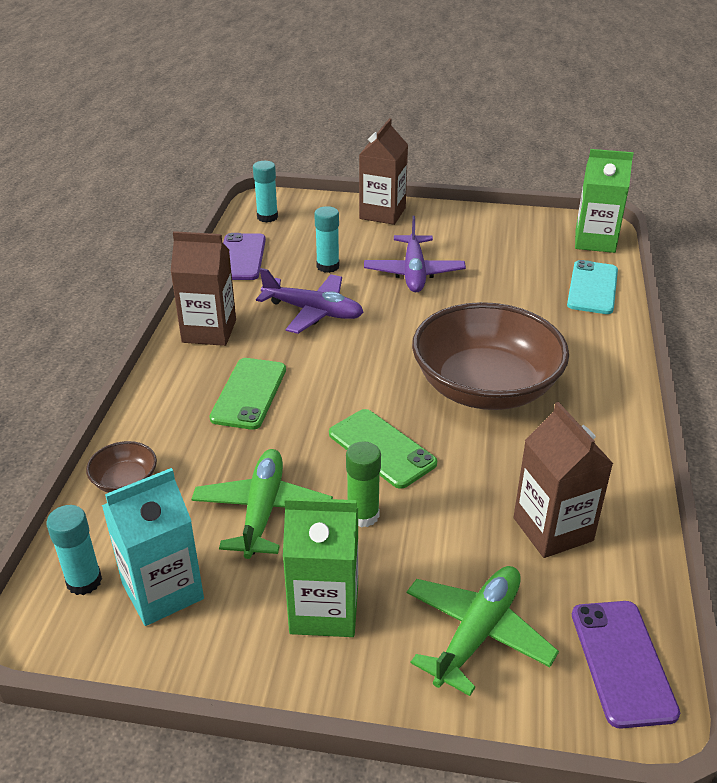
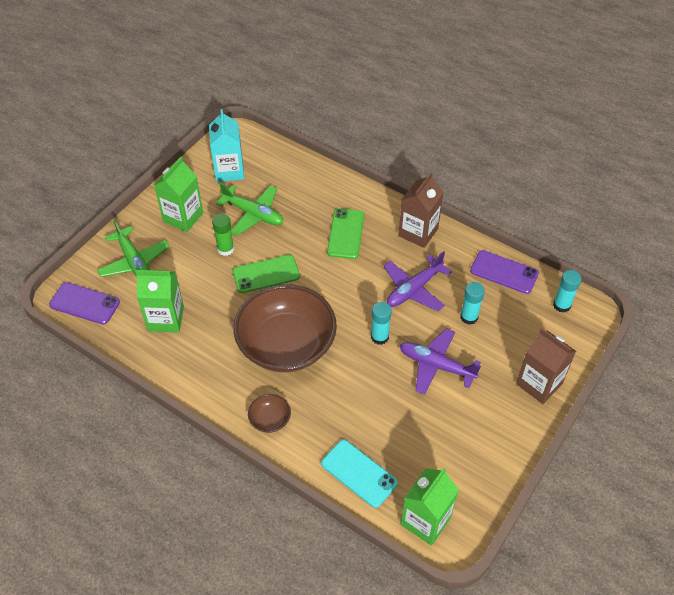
camera: 115 degrees right, 15 degrees up
turquoise glue stick [46,505,102,595] -> turquoise glue stick moved to [371,302,392,345]
brown bowl [86,441,157,493] -> brown bowl moved to [248,394,291,433]
green phone [209,358,286,430] -> green phone turned 60 degrees clockwise [327,208,364,259]
brown carton [514,402,613,558] -> green carton [135,270,184,332]

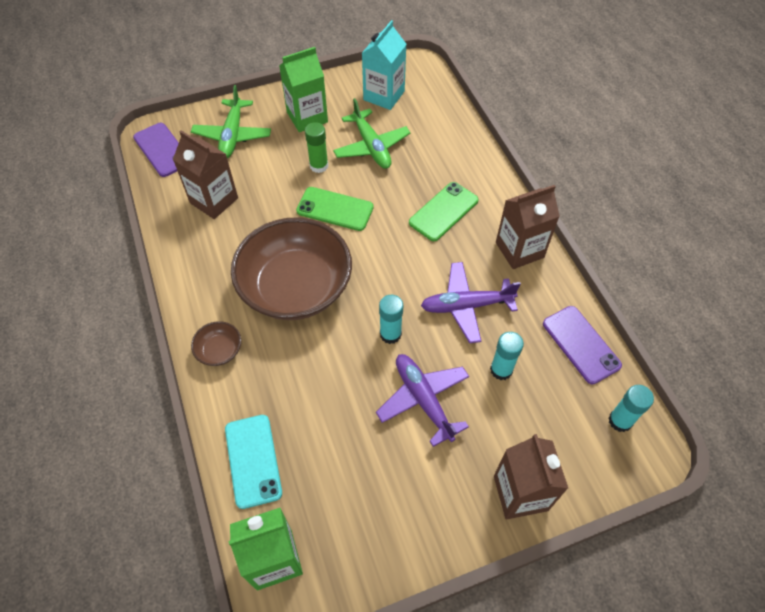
camera: 35 degrees right, 5 degrees up
green carton [135,270,184,332] -> brown carton [173,130,238,219]

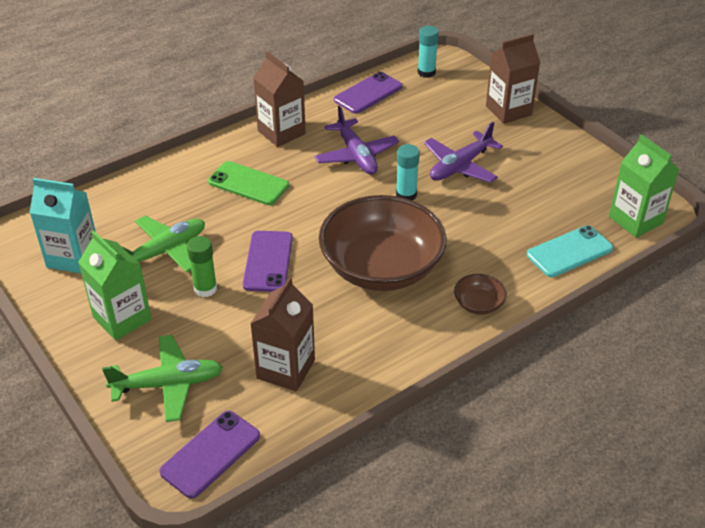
camera: 105 degrees left, 15 degrees down
green phone [296,187,374,231] -> purple phone [243,231,293,292]
turquoise glue stick [490,332,524,380] -> none

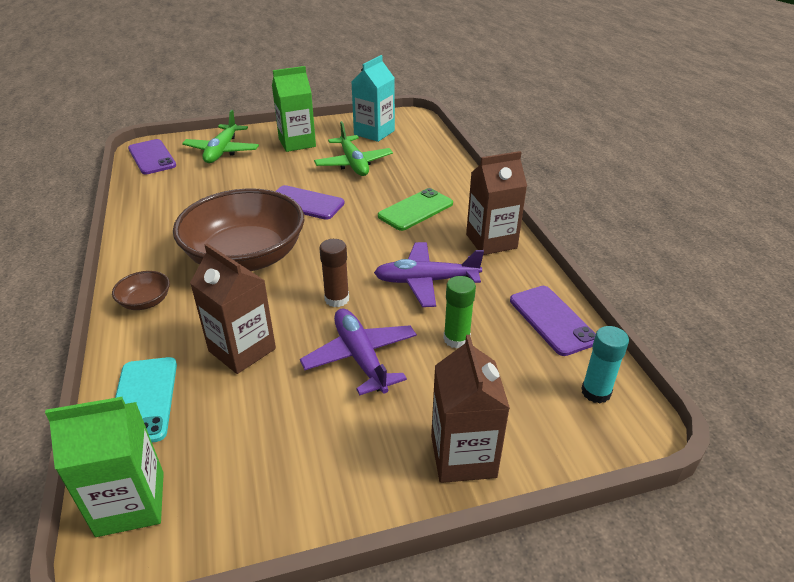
camera: 110 degrees right, 5 degrees down
green glue stick [187,236,217,297] -> green glue stick moved to [443,276,476,348]
brown carton [250,277,315,391] -> brown carton moved to [190,244,276,374]
turquoise glue stick [396,144,420,201] -> brown glue stick [319,239,349,307]

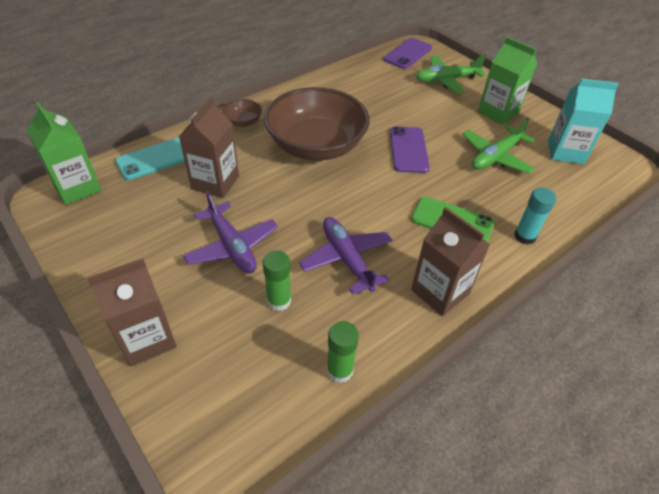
camera: 65 degrees right, 10 degrees up
purple plane [300,309,417,395] -> purple plane turned 105 degrees clockwise [183,191,278,273]
brown glue stick [319,239,349,307] -> none
purple phone [510,286,596,356] -> green glue stick [327,321,359,383]
turquoise glue stick [581,326,629,403] -> turquoise glue stick moved to [514,188,556,244]

